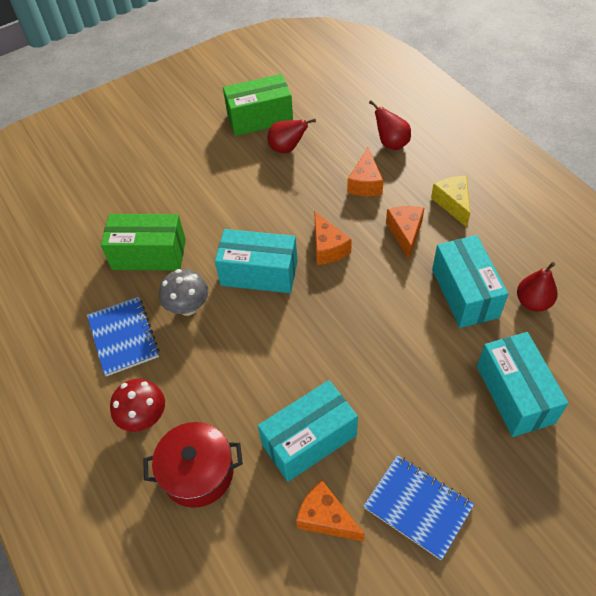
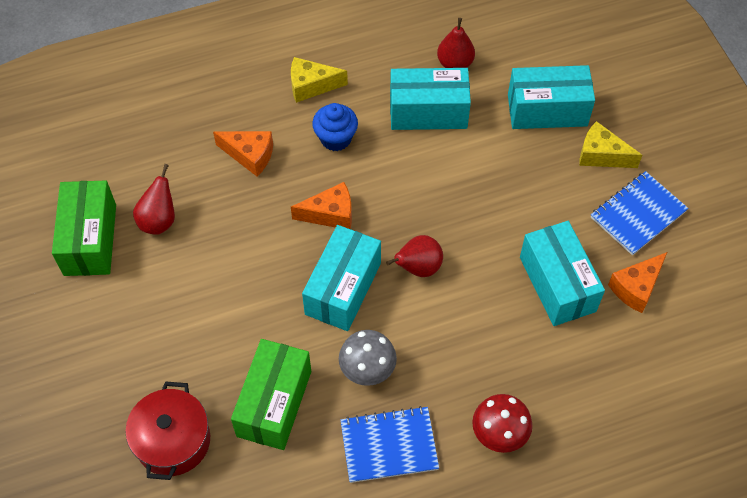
camera: 80 degrees left, 5 degrees up
red pot [143,422,243,508] -> red pot moved to [125,381,210,480]
red pear [369,100,411,150] -> red pear moved to [386,235,443,277]
orange cheese [386,206,424,259] -> blue cupcake [312,103,358,151]
none -> yellow cheese [579,121,642,168]

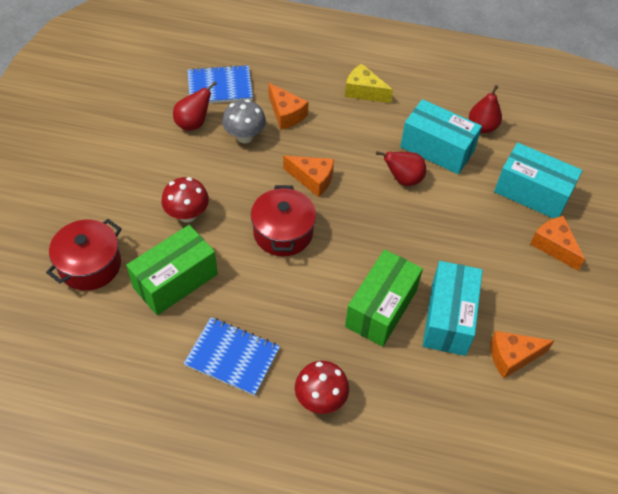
camera: 30 degrees right, 5 degrees down
green box [52,181,116,276] -> green box moved to [345,250,423,347]
turquoise box [302,225,381,331] -> red pot [251,185,316,256]
blue cupcake [312,103,358,151] -> none
grey mushroom [339,330,397,386] -> grey mushroom moved to [222,99,266,143]
red pear [386,235,443,277] -> red pear moved to [376,151,426,186]
yellow cheese [579,121,642,168] -> orange cheese [530,216,585,271]
blue notebook [591,171,689,255] -> blue notebook moved to [187,65,253,103]
none -> red mushroom [161,177,209,222]

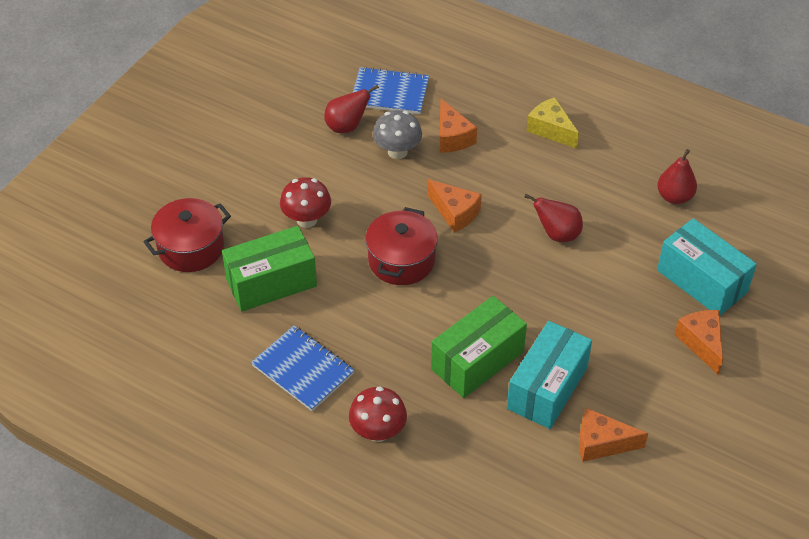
camera: 20 degrees right, 5 degrees down
turquoise box [400,99,482,174] -> none

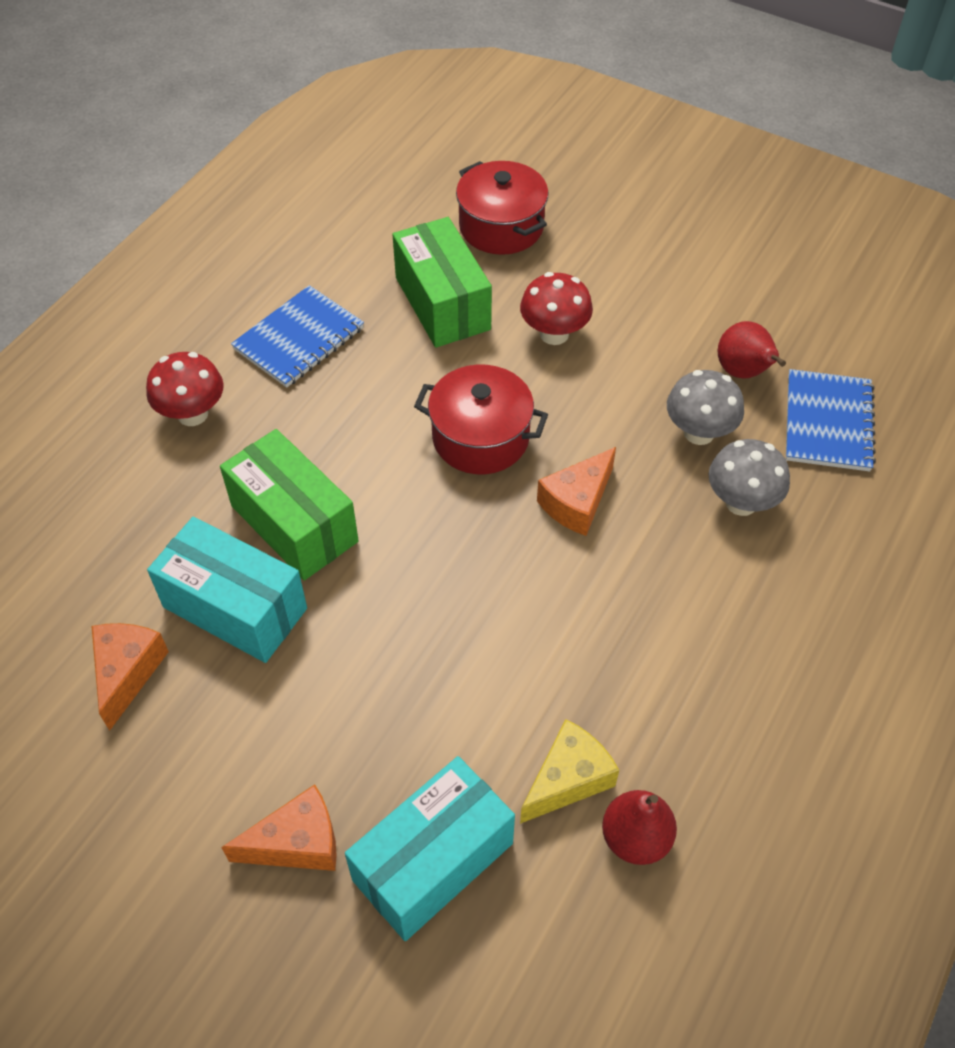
camera: 90 degrees right, 5 degrees up
orange cheese [440,99,477,153] -> grey mushroom [709,439,790,516]
red pear [524,194,583,242] -> none
yellow cheese [526,97,579,149] -> yellow cheese moved to [520,719,619,824]

